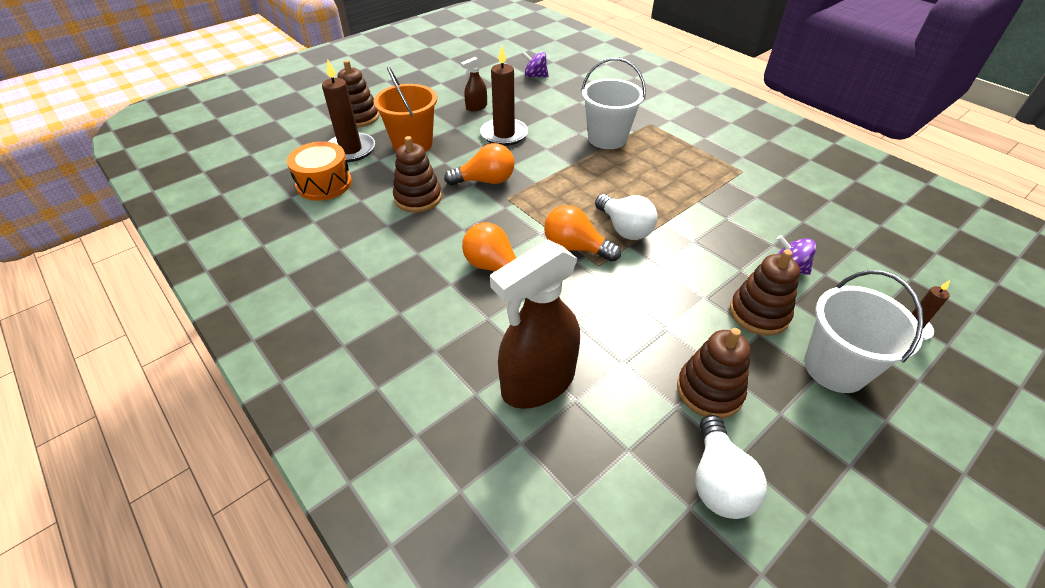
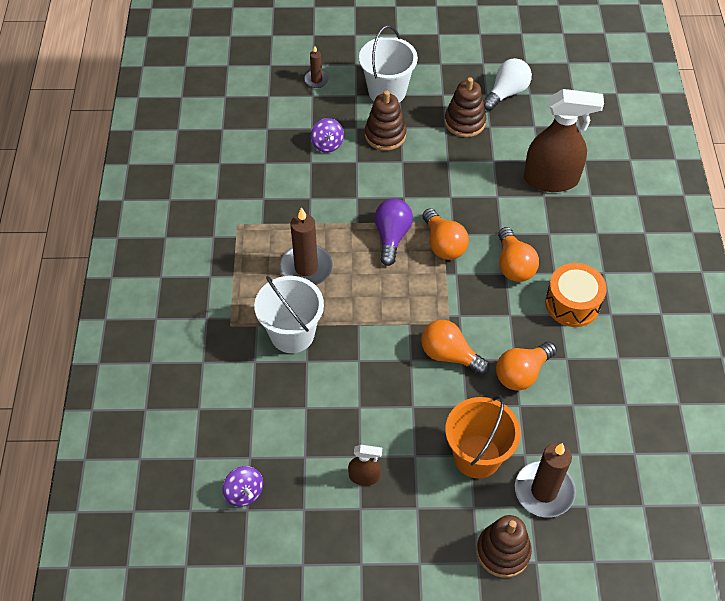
camera: 140 degrees left, 10 degrees up
orange drum [287,141,352,201] -> orange drum moved to [545,263,607,327]
brown stacking toy [393,136,442,212] -> orange light bulb [496,342,557,391]
brown candle [480,46,528,146] -> brown candle moved to [280,207,333,285]
white light bulb [595,194,658,240] -> purple light bulb [374,199,413,266]

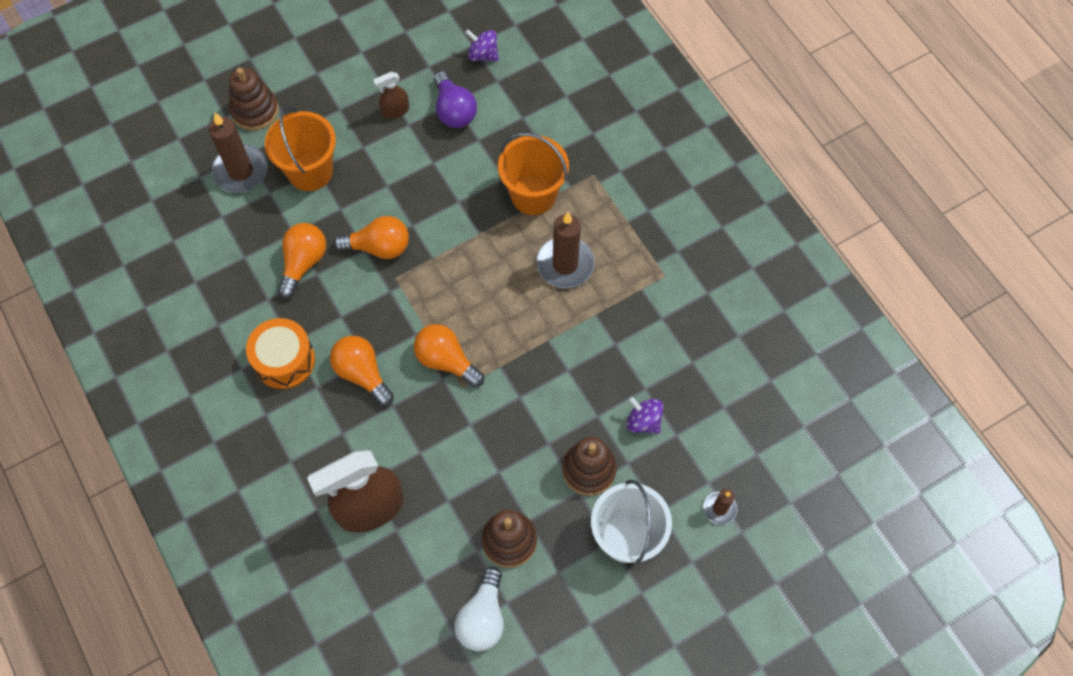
camera: 150 degrees right, 10 degrees up
white bucket [254,276,324,353] -> orange bucket [498,133,569,215]
purple light bulb [374,199,413,266] -> purple light bulb moved to [434,71,477,128]

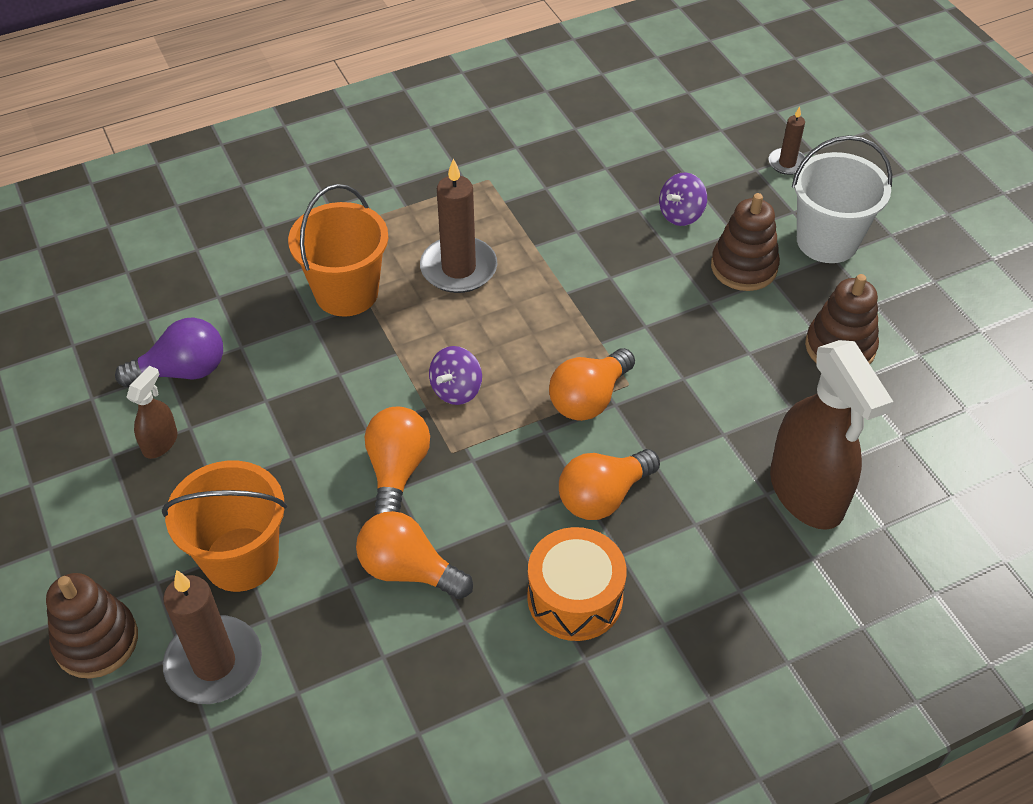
camera: 85 degrees left, 15 degrees down
brown spray bottle [373,72,409,119] -> brown spray bottle turned 135 degrees counterclockwise [126,366,178,459]
white light bulb [454,567,504,651] -> none
purple spinning top [465,29,499,61] -> purple spinning top moved to [429,346,482,405]

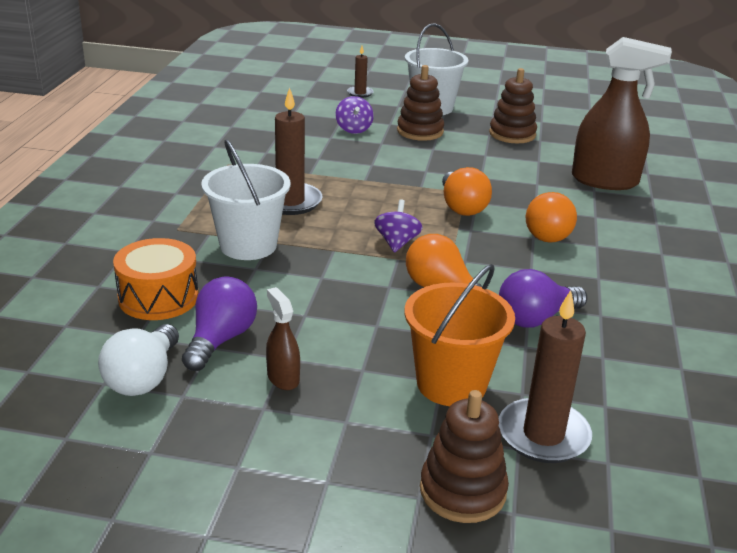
camera: 55 degrees left, 20 degrees down
orange bucket [288,184,388,317] -> white bucket [201,140,290,260]
orange light bulb [356,511,473,599] -> purple light bulb [499,269,587,328]
purple spinning top [429,346,482,405] -> purple spinning top turned 150 degrees counterclockwise [374,199,423,253]
orange drum [527,527,627,641] -> orange drum moved to [113,238,199,320]
none -> white light bulb [98,324,179,396]

